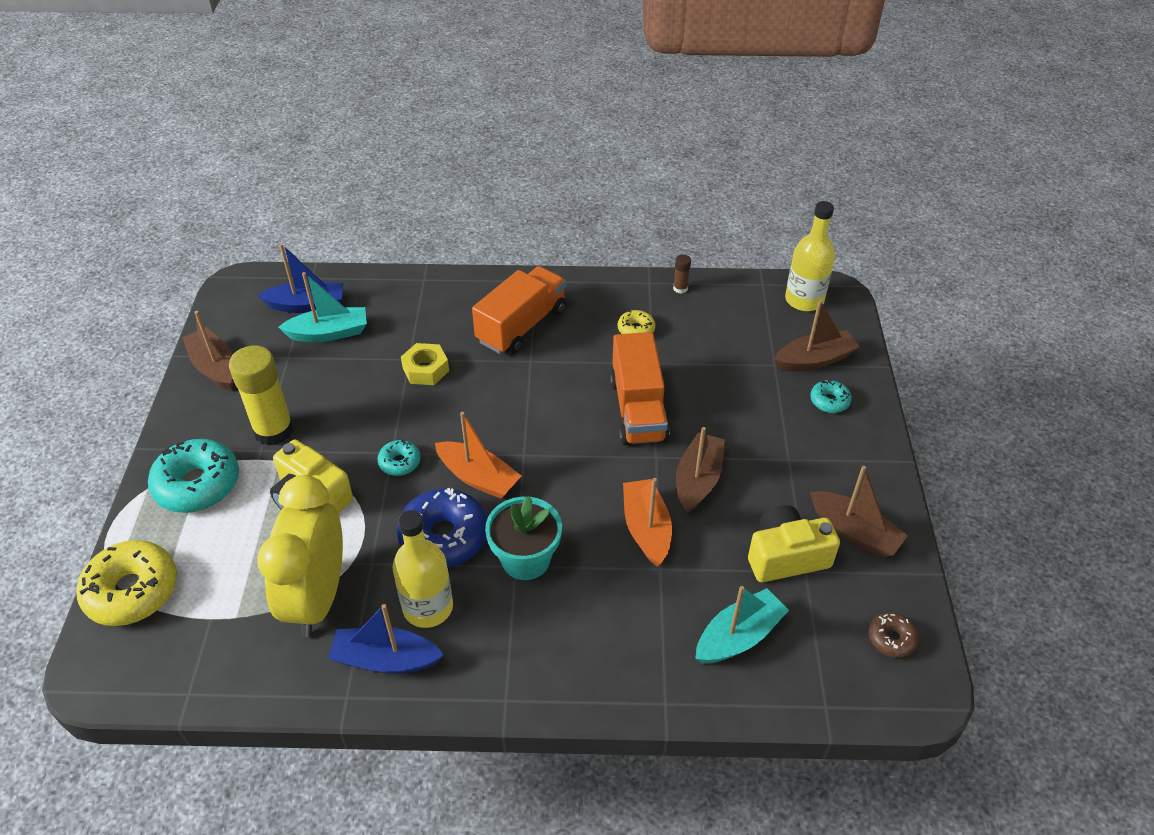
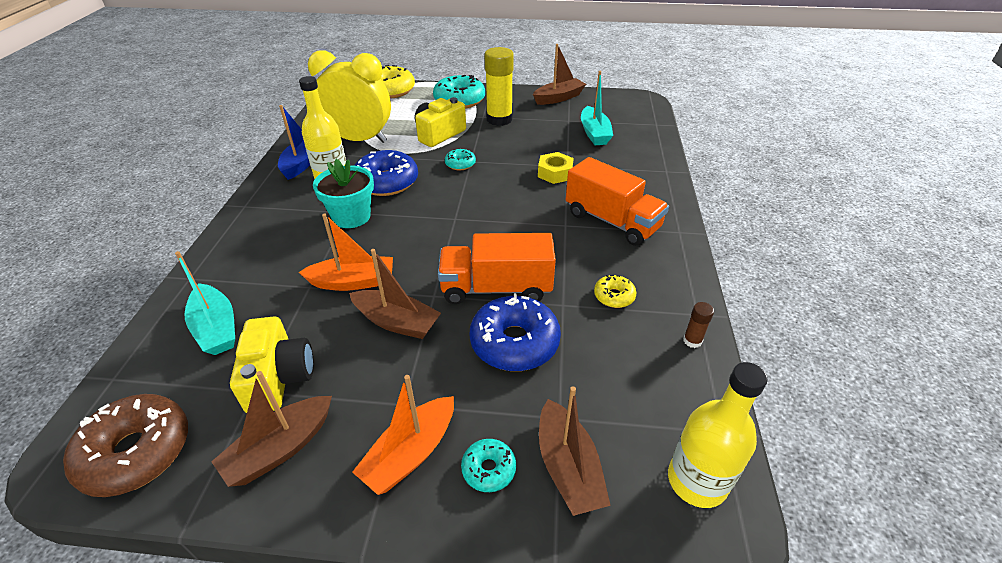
camera: 95 degrees right, 5 degrees down
blue boat [257,244,343,313] -> none
orange boat [435,412,521,499] -> orange boat moved to [352,375,454,495]
brown donut [869,612,919,658] -> brown donut [63,394,188,497], size x2.00
none -> blue donut [469,293,561,371]

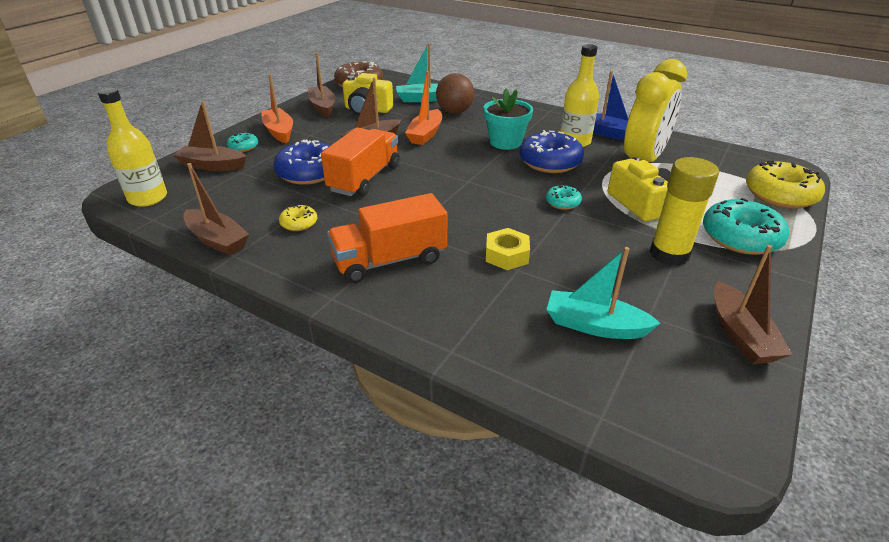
camera: 115 degrees right, 5 degrees down
brown glue stick [683,302,714,348] -> brown boat [183,163,249,255]
none -> brown ball [436,73,474,114]

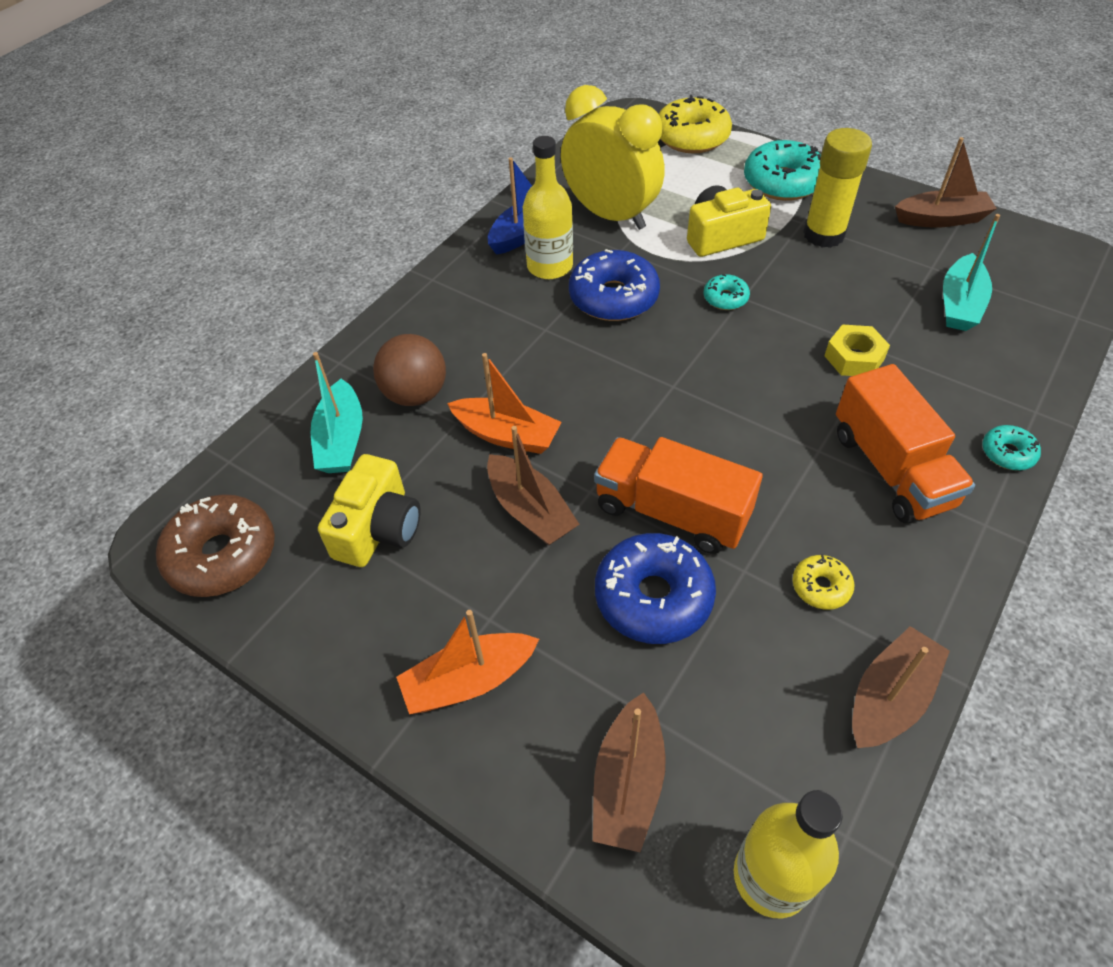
camera: 85 degrees left, 15 degrees up
turquoise donut [227,132,258,152] -> turquoise donut moved to [982,425,1041,471]
brown boat [308,53,336,118] -> none
turquoise flower pot [483,89,533,150] -> none

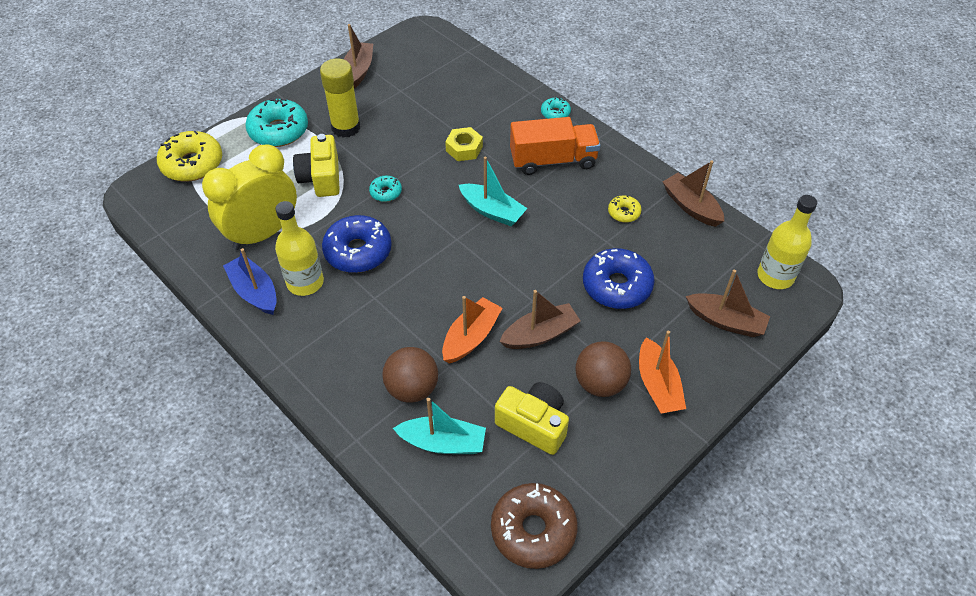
camera: 80 degrees left, 0 degrees up
orange truck [594,437,763,554] -> none
turquoise boat [943,214,1000,331] -> turquoise boat moved to [459,157,527,226]
none -> brown ball [575,341,631,397]

